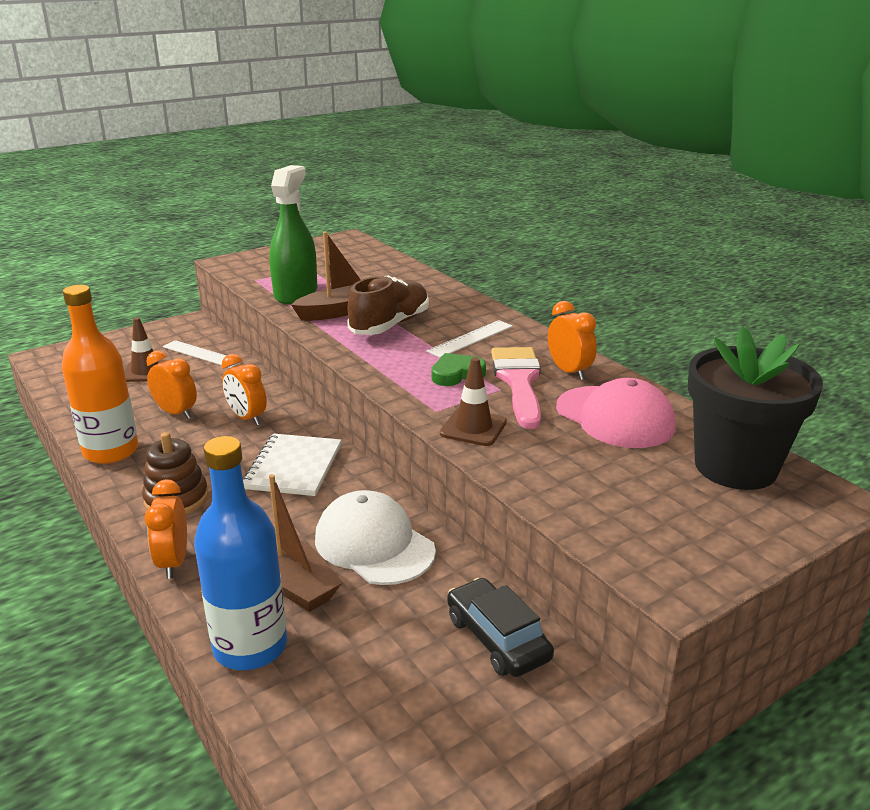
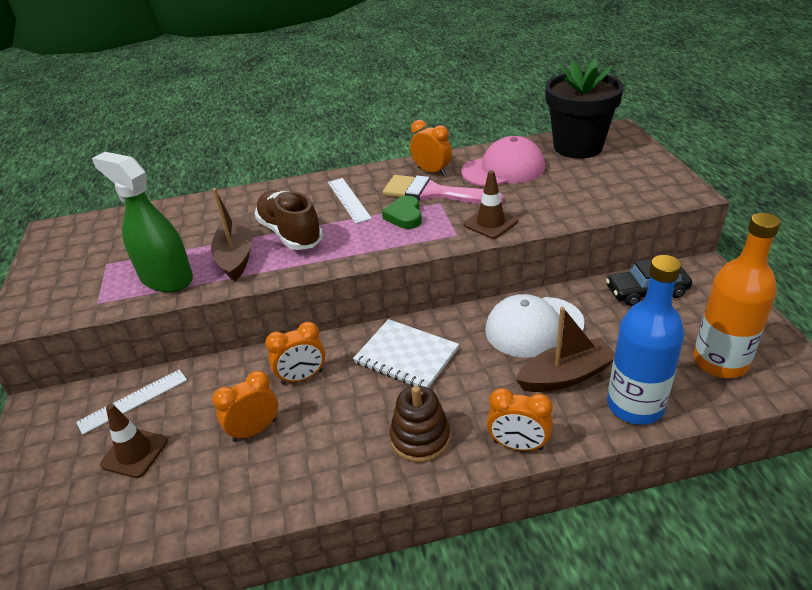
camera: 65 degrees left, 10 degrees up
orange bottle [61,285,138,464] -> orange bottle moved to [693,213,780,378]
orange clock [548,301,597,380] -> orange clock turned 45 degrees clockwise [410,120,452,176]

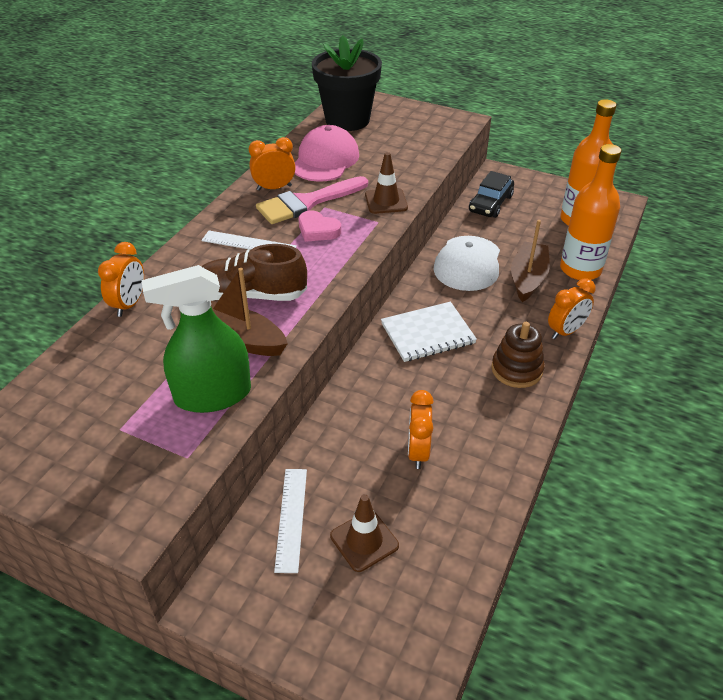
camera: 55 degrees left, 5 degrees up
orange clock [265,322,325,385] -> orange clock moved to [98,242,144,317]
green heart [382,196,422,229] -> pink heart [299,210,341,242]
blue bottle [607,255,684,425] -> orange bottle [560,144,621,280]

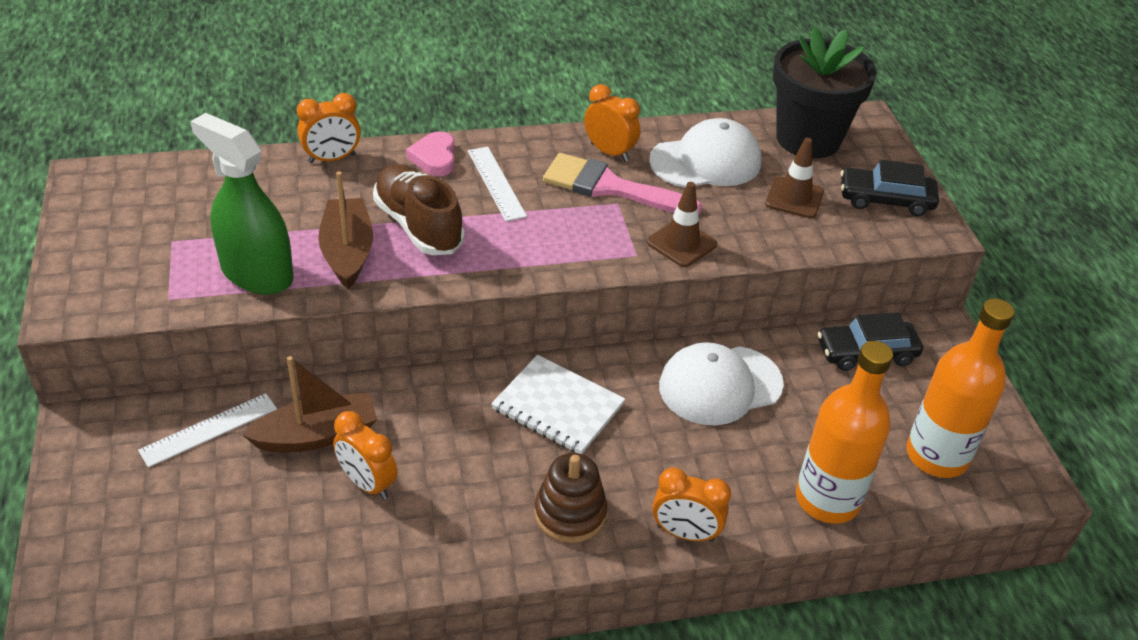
camera: 50 degrees right, 0 degrees up
pink cap [295,125,359,182] -> white cap [649,118,761,188]
pink heart [299,210,341,242] -> pink heart moved to [406,131,455,176]
brown traffic cone [330,494,399,572] -> brown traffic cone moved to [765,138,824,218]
orange clock [408,390,434,469] -> orange clock turned 105 degrees counterclockwise [333,411,397,499]
brown boat [511,220,550,302] -> brown boat moved to [242,356,378,452]
none -> black car [841,160,939,216]

